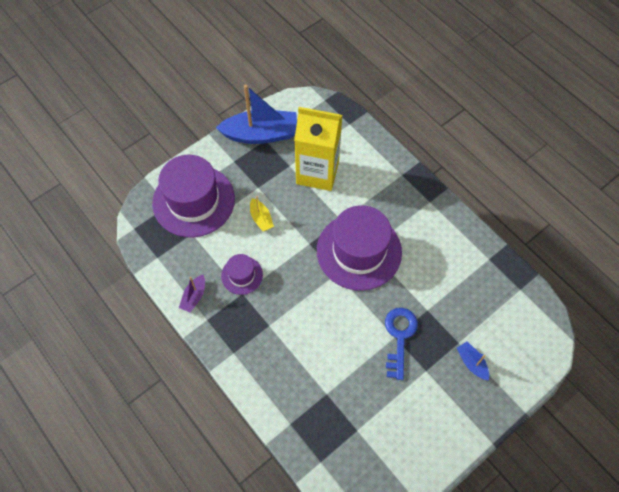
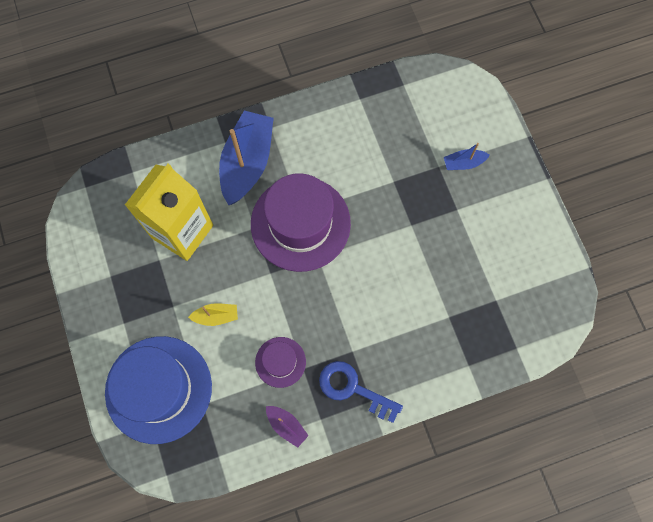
camera: 70 degrees left, 10 degrees up
purple hat [152,155,235,237] -> blue hat [105,336,212,444]
blue boat [216,85,297,144] -> blue boat moved to [219,111,274,205]
blue key [385,308,418,380] -> blue key moved to [319,361,403,423]

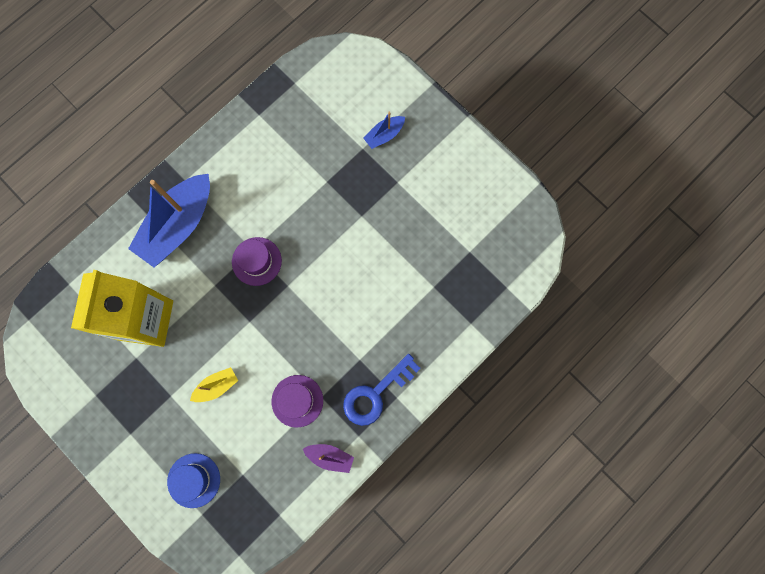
camera: 25 degrees left, 5 degrees up
blue hat [105,336,212,444] -> blue hat [167,453,220,508], size x0.48
blue boat [219,111,274,205] -> blue boat turned 135 degrees counterclockwise [128,174,210,267]
purple hat [251,173,351,272] -> purple hat [232,237,282,286], size x0.48
blue key [319,361,403,423] -> blue key turned 45 degrees counterclockwise [343,354,421,426]

